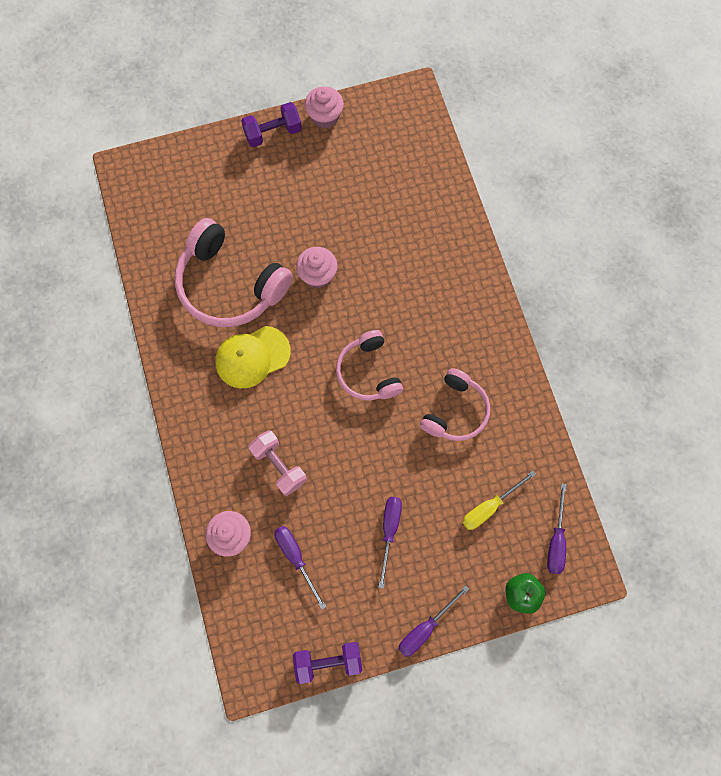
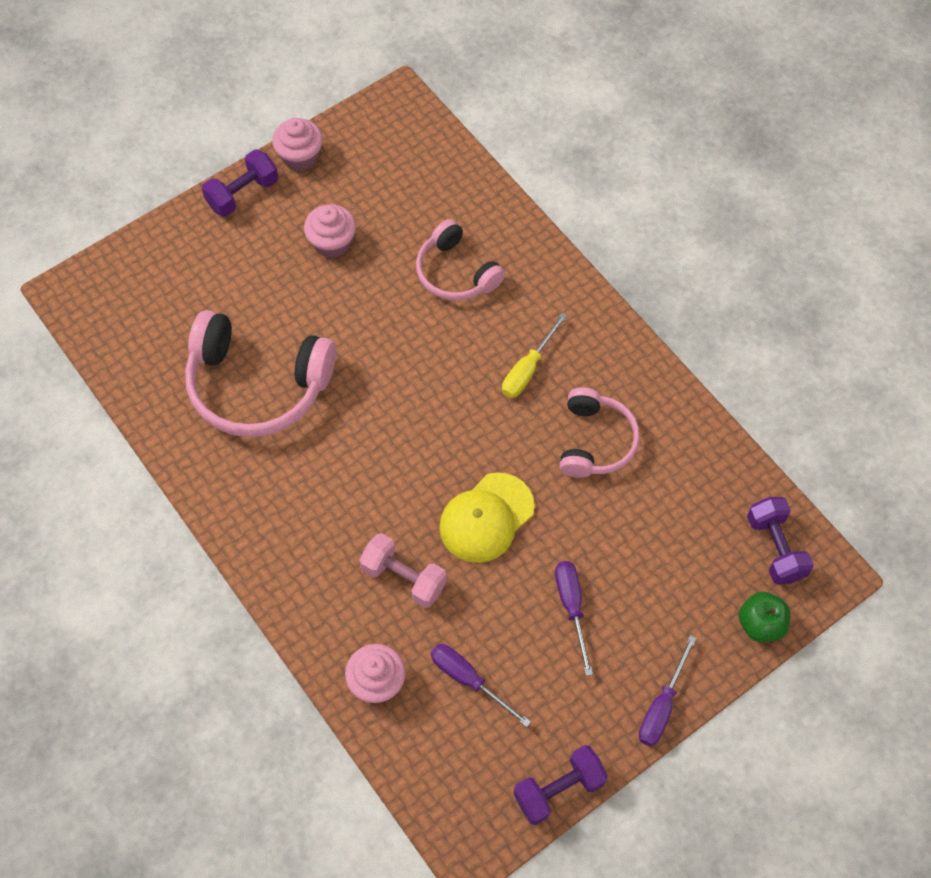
camera: 20 degrees left, 10 degrees down
yellow cap [215,326,291,388] -> yellow cap moved to [439,472,535,563]
pink cupcake [296,247,338,288] -> pink cupcake moved to [304,204,356,258]
pink headphones [336,330,403,400] -> pink headphones moved to [416,219,505,300]
yellow screwdriver [462,471,536,530] -> yellow screwdriver moved to [502,313,567,398]
purple screwdriver [547,483,567,574] -> purple dumbbell [747,497,814,585]

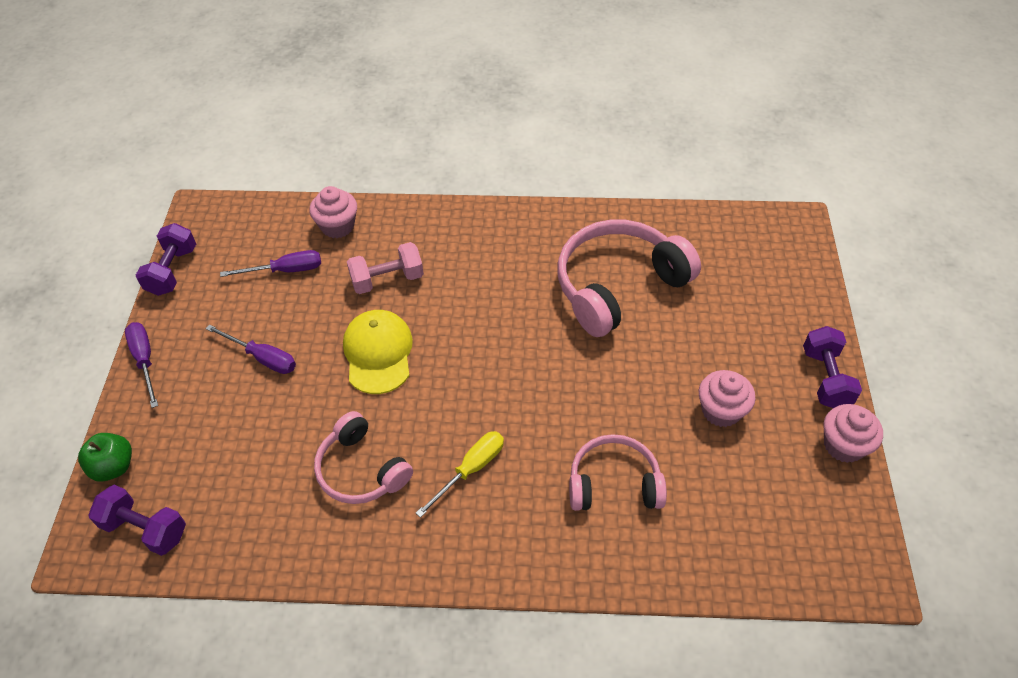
camera: 130 degrees right, 10 degrees down
yellow screwdriver [502,313,567,398] -> yellow screwdriver turned 60 degrees clockwise [416,431,504,518]

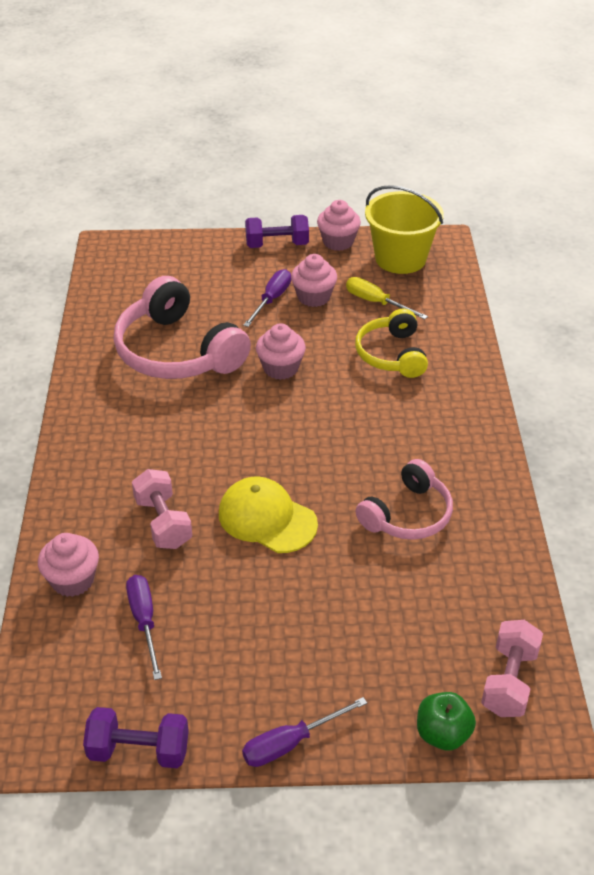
camera: 95 degrees left, 10 degrees down
purple dumbbell [89,485,186,556] -> pink dumbbell [481,620,543,717]
purple screwdriver [206,324,296,374] -> purple screwdriver moved to [243,269,291,327]
yellow cap [343,310,413,394] -> yellow cap turned 45 degrees clockwise [219,476,318,553]
yellow screwdriver [416,431,504,518] -> yellow screwdriver moved to [346,277,428,319]
pink headphones [569,434,667,511] -> yellow headphones [355,309,428,378]
none -> pink cupcake [256,323,306,380]
none -> yellow bucket [365,185,444,274]

